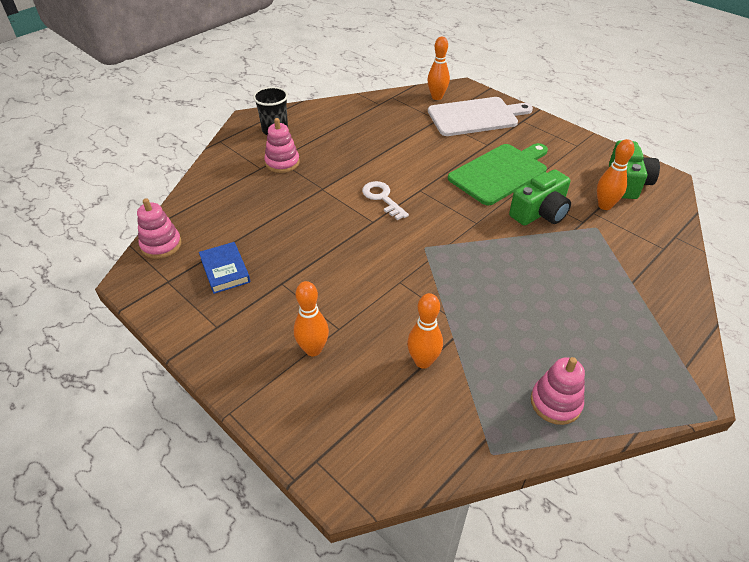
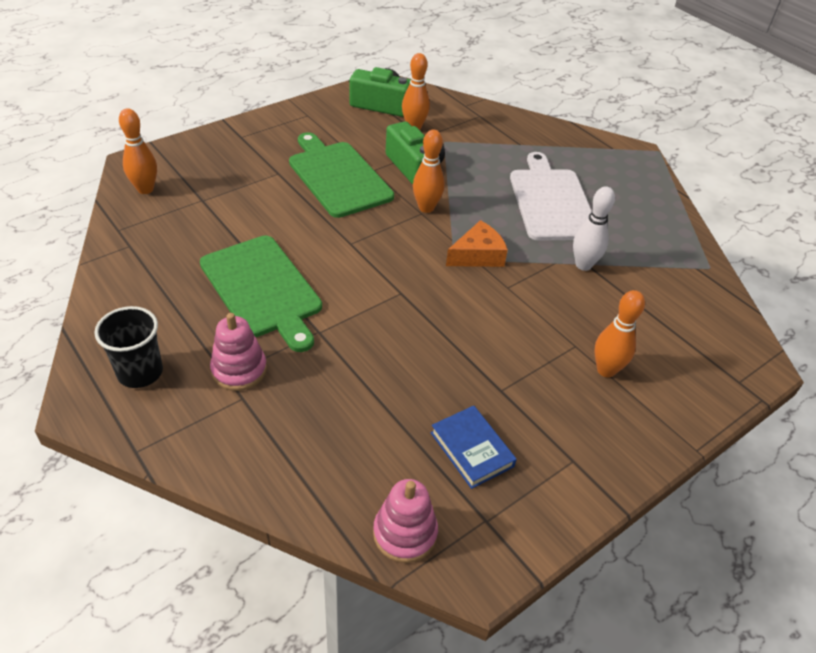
camera: 85 degrees left, 0 degrees up
blue book [199,242,250,294] -> blue book turned 75 degrees clockwise [431,406,517,489]
white key [362,181,409,220] -> none
orange bowling pin [407,293,443,369] -> orange bowling pin moved to [413,130,445,213]
white cutting board [428,97,533,136] -> white cutting board moved to [510,152,592,241]
pink stacking toy [531,357,585,425] -> none
none -> green cutting board [200,235,322,352]
none -> orange cheese [446,220,508,267]
none -> white bowling pin [573,186,615,271]

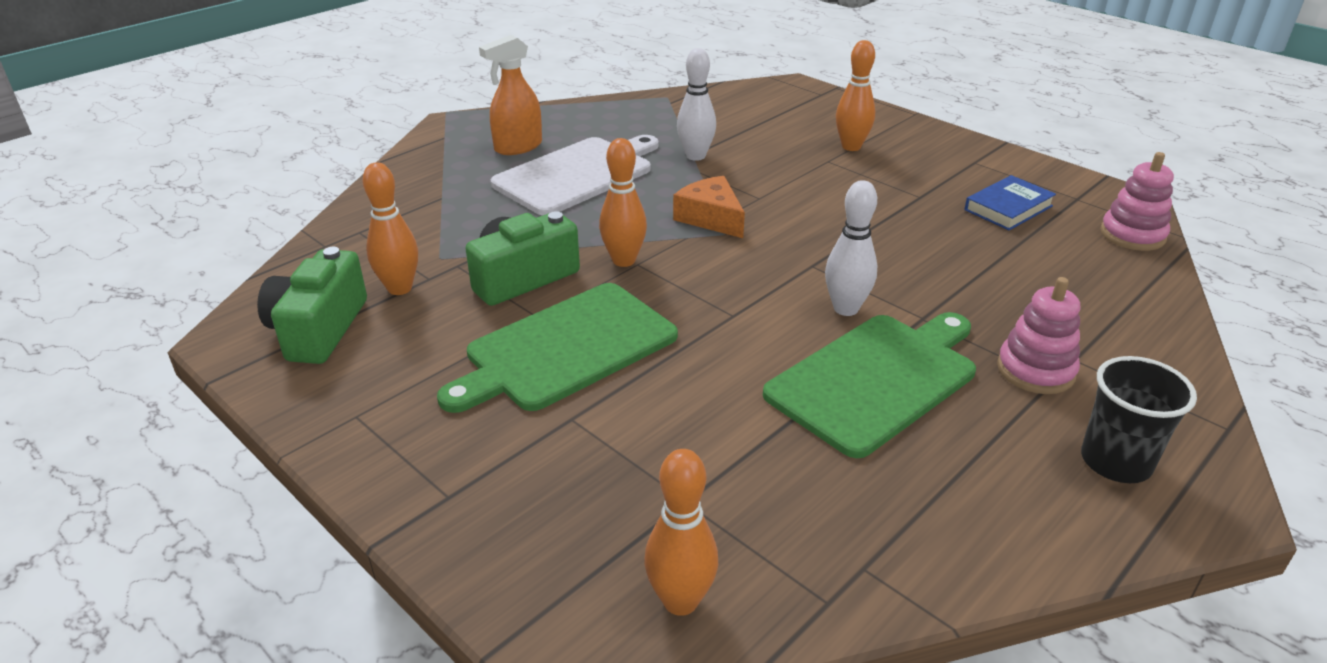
camera: 95 degrees left, 10 degrees down
white cutting board [510,152,592,241] -> white cutting board turned 150 degrees clockwise [491,135,659,216]
none -> orange spray bottle [479,35,542,155]
none -> white bowling pin [825,180,877,316]

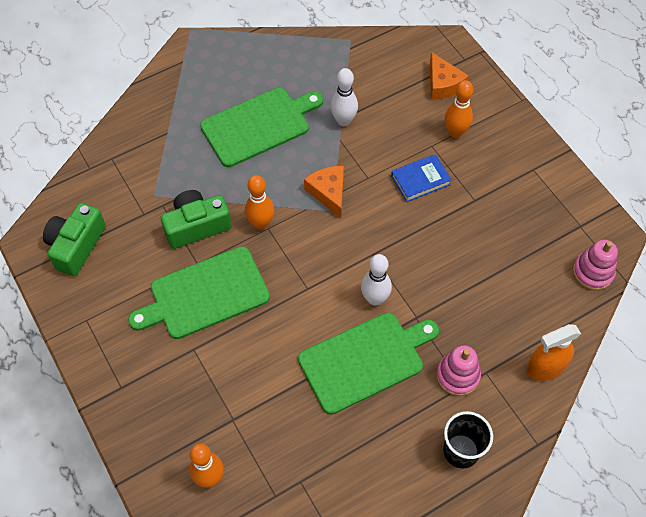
camera: 15 degrees right, 25 degrees up
orange bowling pin [362,162,418,295] -> none
orange spray bottle [479,35,542,155] -> orange spray bottle moved to [527,324,581,381]
white cutting board [491,135,659,216] -> green cutting board [200,88,323,167]
blue book [964,175,1056,230] -> blue book moved to [391,154,452,202]
none -> orange cheese [430,52,469,100]

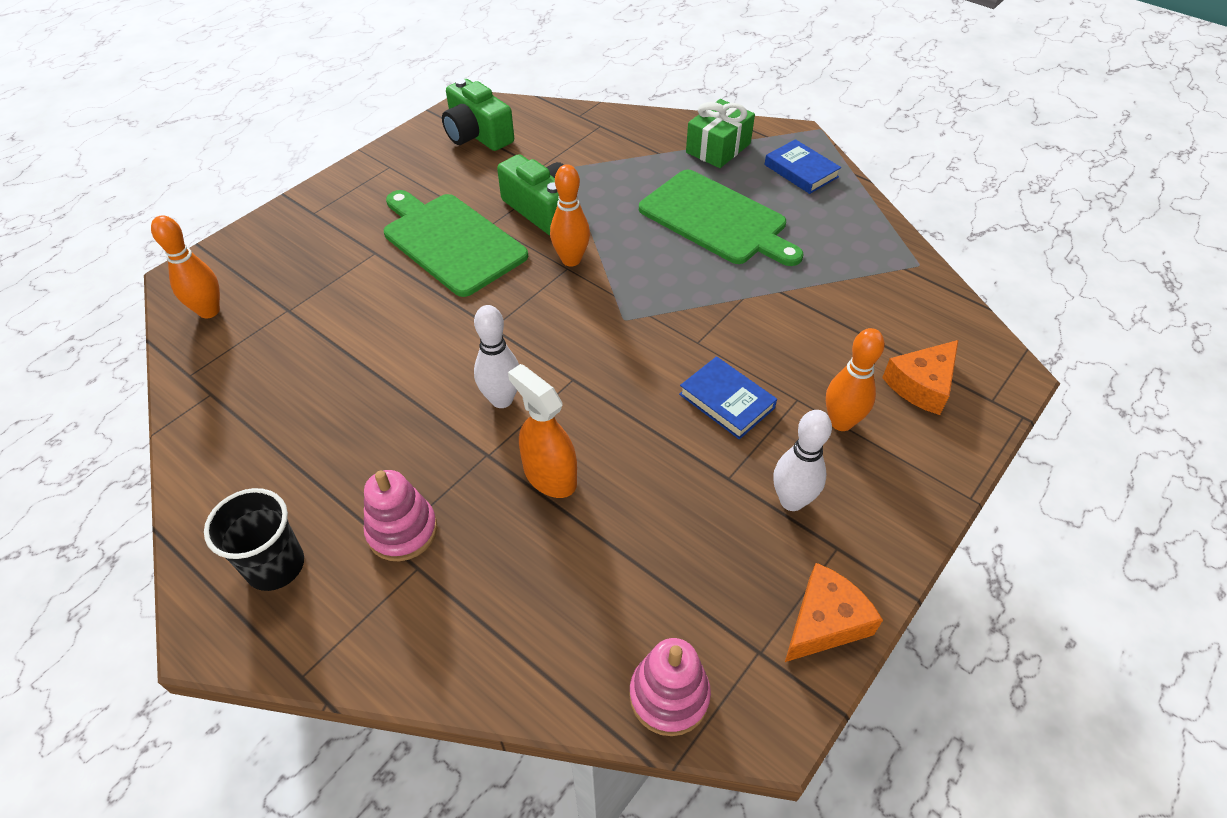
camera: 70 degrees right, 10 degrees down
green camera [43,203,106,276] -> green camera turned 135 degrees counterclockwise [442,78,514,151]
green cutting board [298,312,439,415] -> none
orange cheese [304,166,344,218] -> orange cheese moved to [785,563,883,662]
white bowling pin [331,68,358,126] -> white bowling pin moved to [773,410,832,511]
orange spray bottle [527,324,581,381] -> orange spray bottle moved to [508,364,577,498]
none -> green gift [686,99,755,168]
none -> blue book [764,139,841,194]

